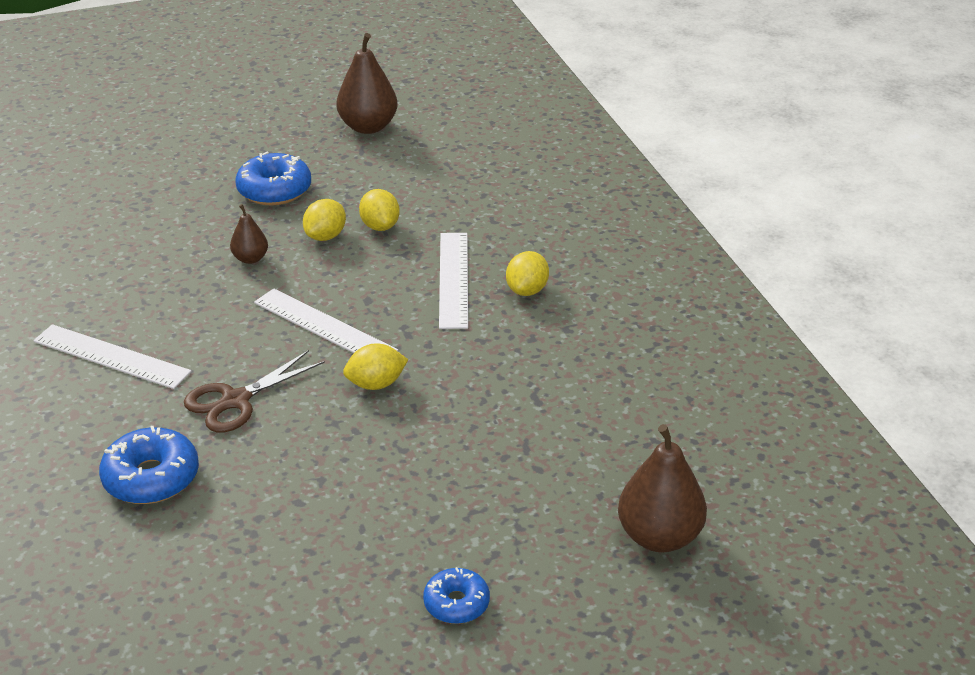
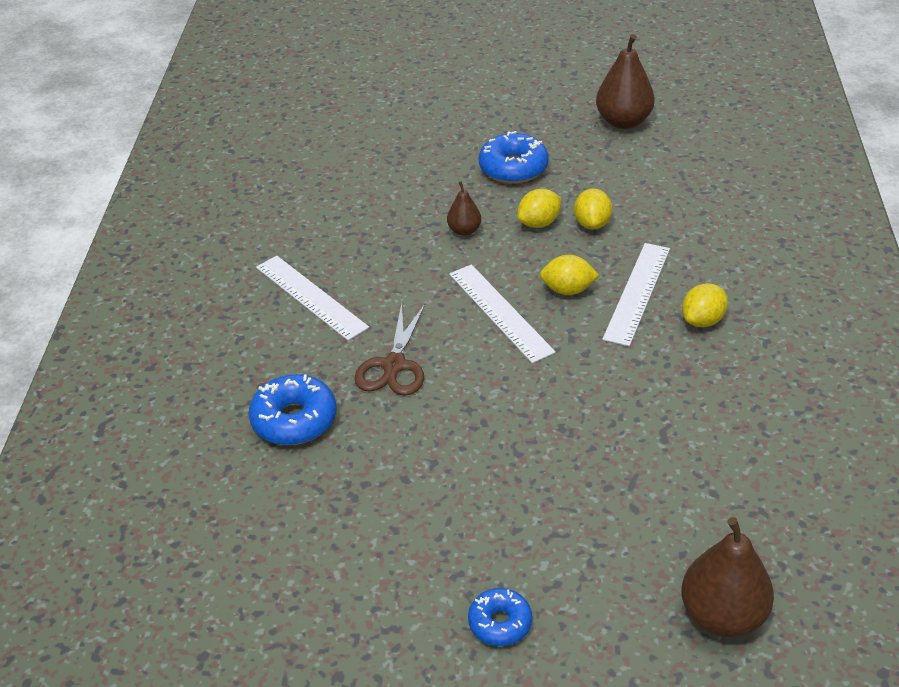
camera: 25 degrees right, 5 degrees up
brown scissors [184,350,325,433] -> brown scissors turned 60 degrees counterclockwise [354,304,425,396]
yellow lemon [343,343,408,390] -> yellow lemon moved to [540,255,599,295]

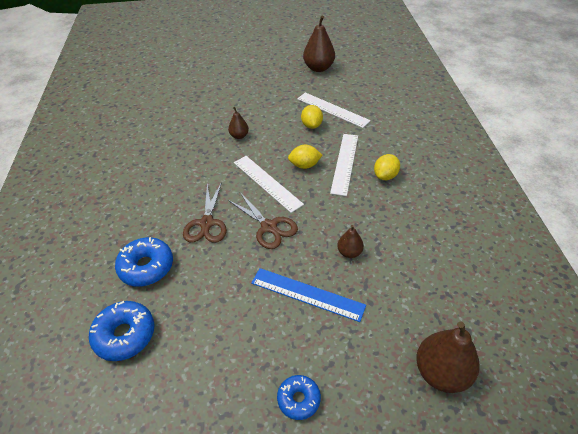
camera: 10 degrees left, 5 degrees up
white ruler [256,256,369,341] -> white ruler moved to [297,93,371,128]
blue donut [479,131,548,184] -> blue donut moved to [89,301,154,361]
yellow lemon [517,189,561,228] -> none
none -> brown scissors [228,193,298,249]
none -> blue ruler [251,268,366,322]
none -> brown pear [337,225,364,258]

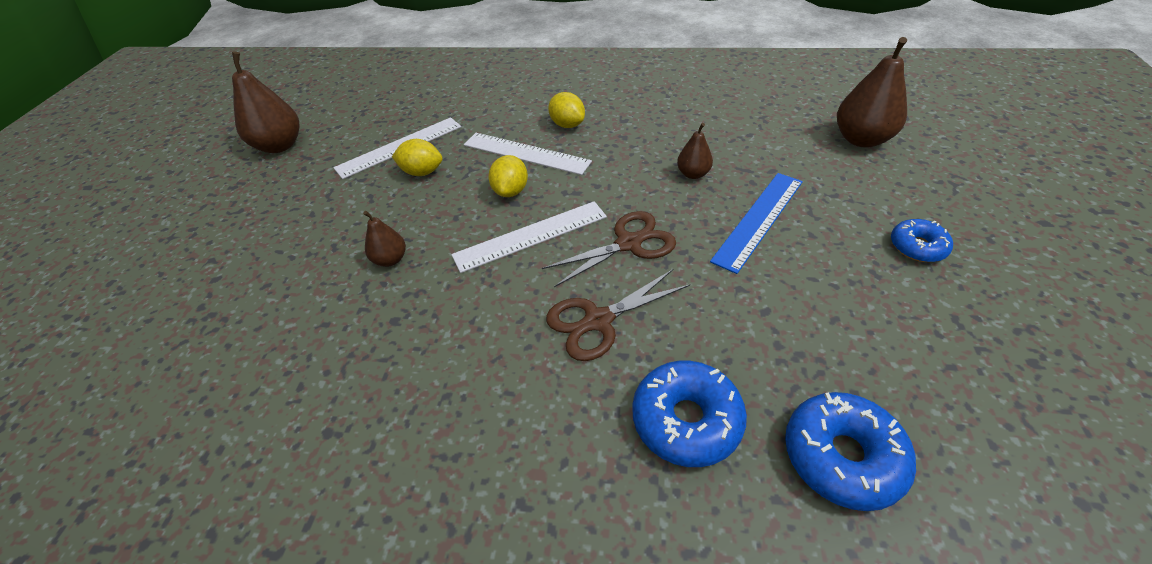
camera: 75 degrees left, 0 degrees up
brown scissors [183,182,227,243] -> brown scissors turned 135 degrees clockwise [546,269,690,361]

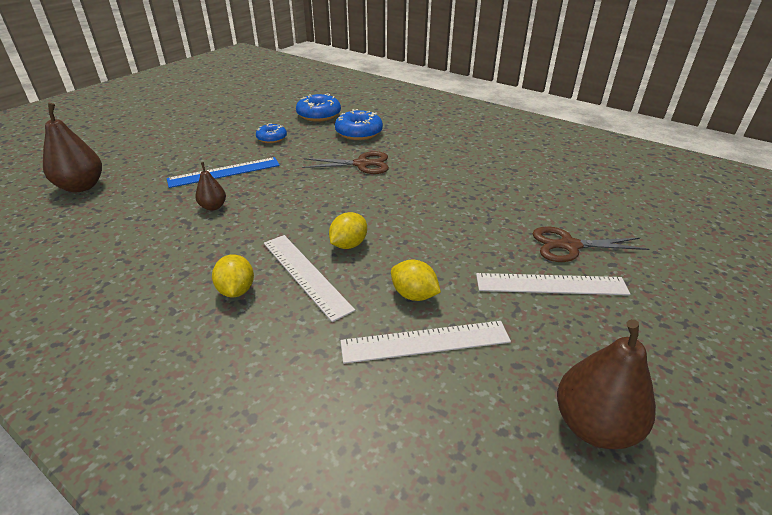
camera: 155 degrees left, 10 degrees down
brown pear [363,211,406,267] -> none
white ruler [451,201,607,273] -> white ruler moved to [476,273,631,295]
brown scissors [542,211,676,287] -> brown scissors moved to [532,226,649,262]
blue donut [891,219,953,262] -> blue donut moved to [256,123,287,143]

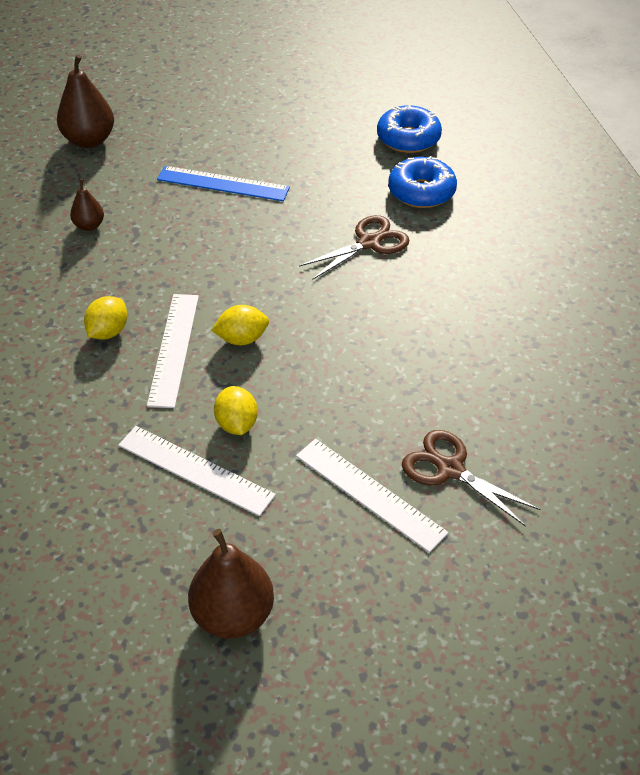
camera: 40 degrees right, 10 degrees up
brown pear [195,162,226,211] -> brown pear moved to [70,179,104,231]
blue donut [256,123,287,143] -> none
brown scissors [302,151,389,174] -> brown scissors turned 75 degrees counterclockwise [299,215,410,280]

